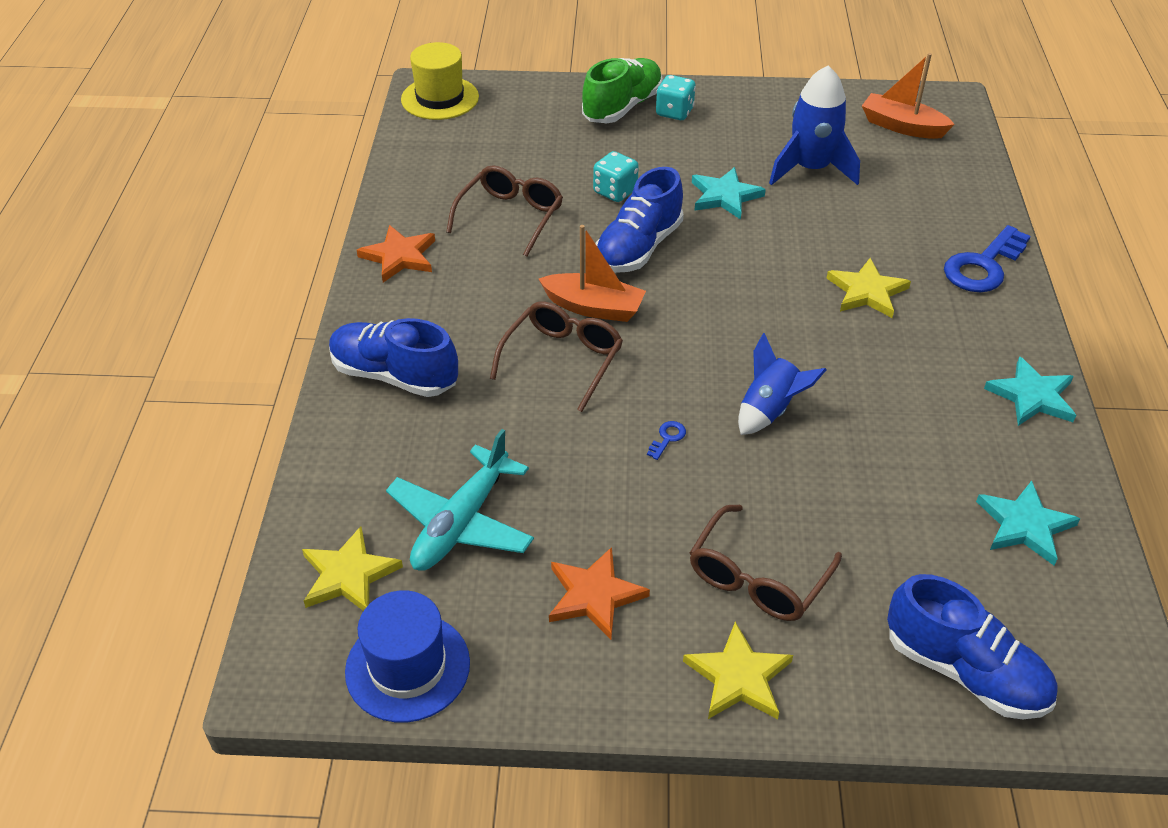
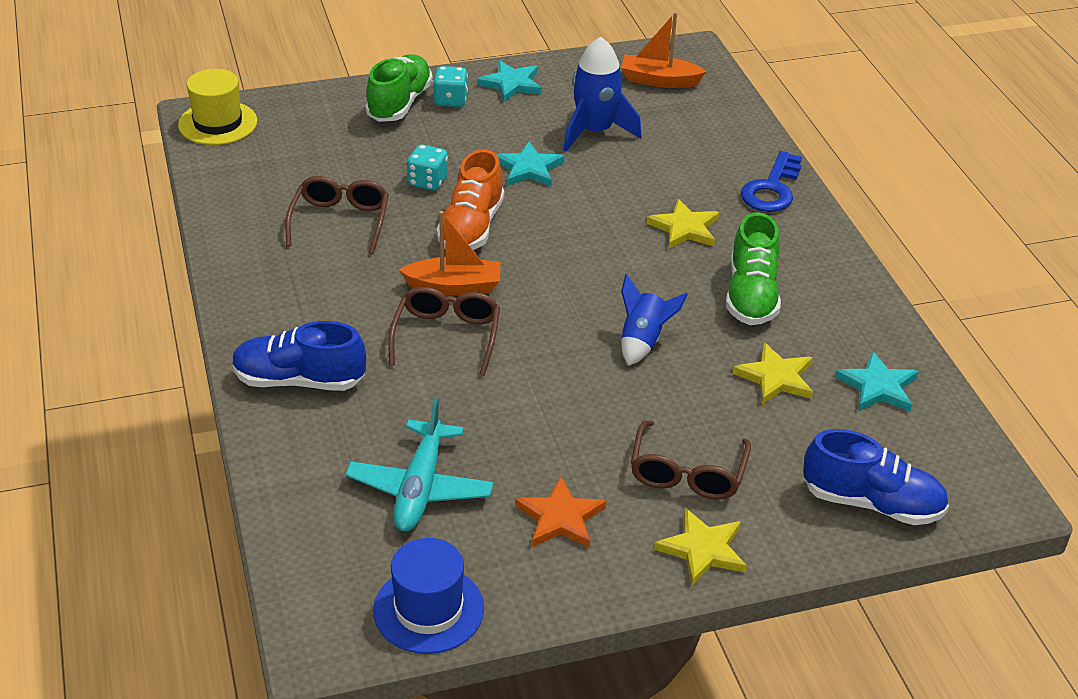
camera: 20 degrees left, 5 degrees down
yellow star [302,526,403,611] -> yellow star moved to [732,343,813,405]
orange star [357,225,435,282] -> none
blue shoe [596,167,684,273] -> orange shoe [436,149,504,250]
blue key [647,421,686,460] -> none
turquoise star [984,356,1076,426] -> turquoise star moved to [477,61,542,102]
none -> green shoe [726,212,781,325]

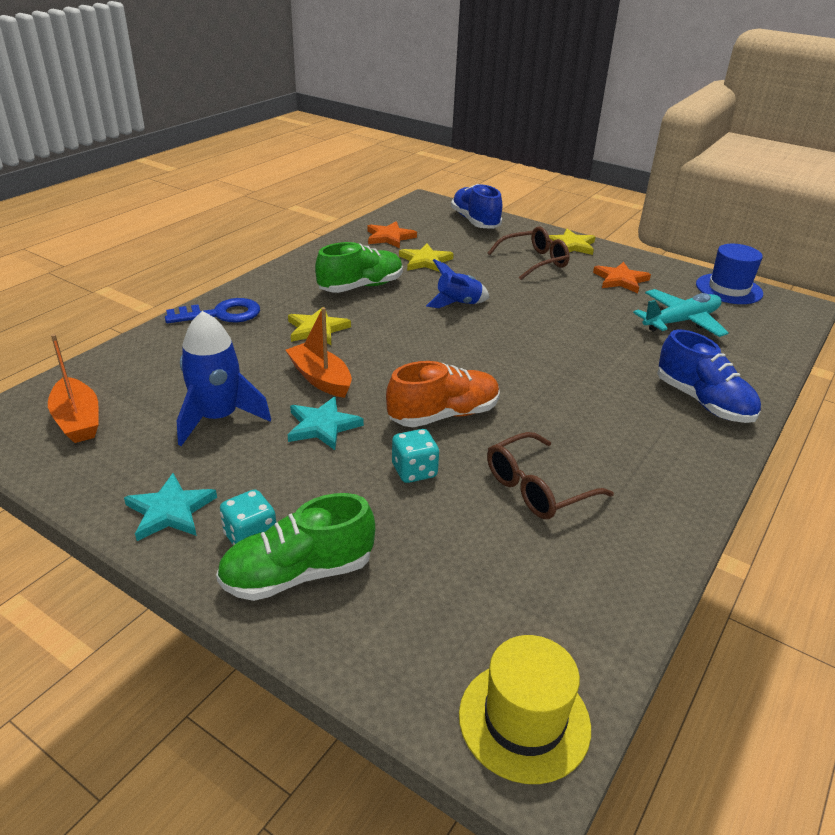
camera: 130 degrees left, 5 degrees down
brown glasses [388,287,500,376] -> none
orange boat [399,211,500,296] -> orange boat moved to [286,307,352,398]
turquoise star [835,351,919,412] -> orange star [367,221,417,248]

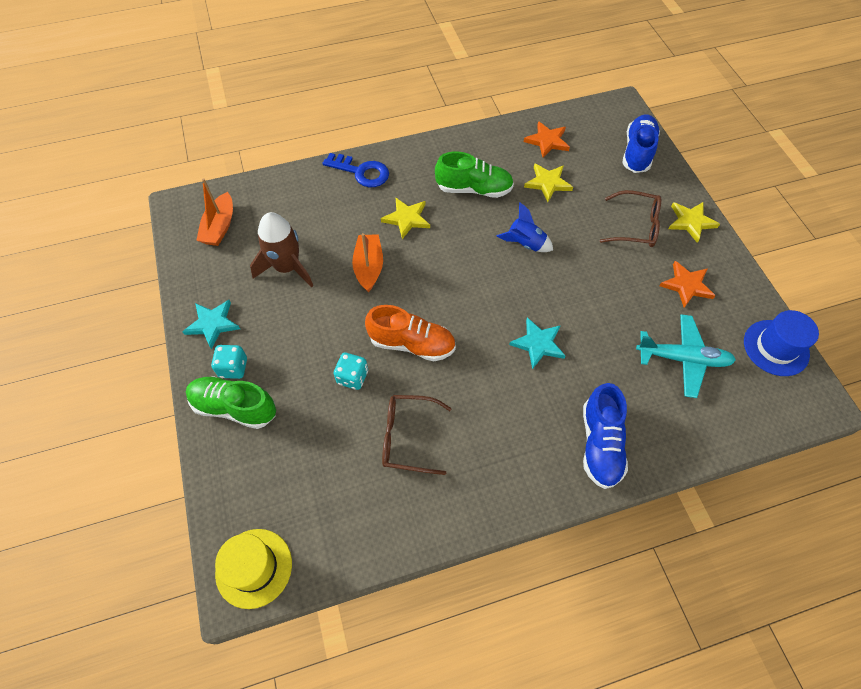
camera: 40 degrees right, 25 degrees up
blue rocket [177,311,271,446] -> brown rocket [250,212,313,288]
turquoise star [288,397,364,450] -> turquoise star moved to [509,317,565,369]

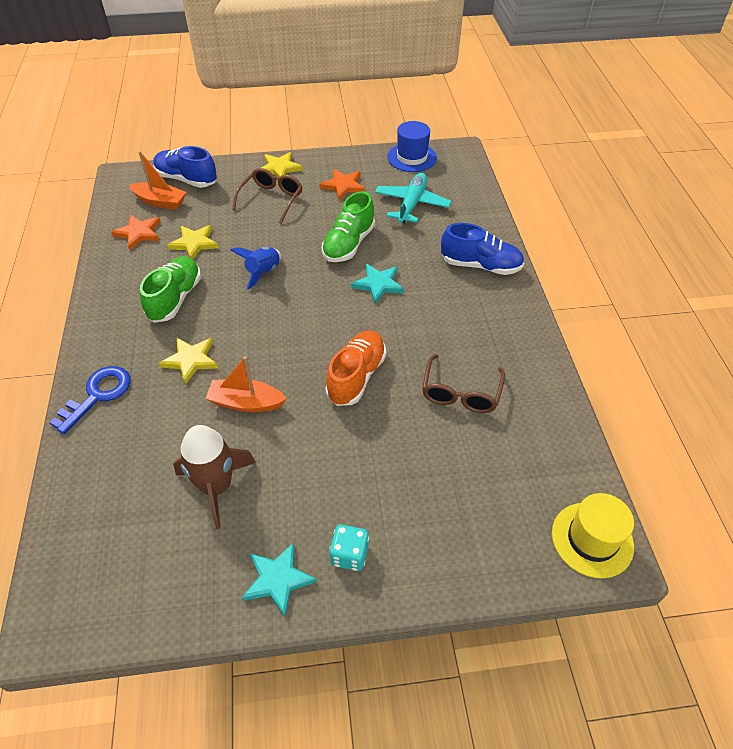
camera: 80 degrees left, 10 degrees down
green shoe [186,376,276,429] -> green shoe moved to [322,191,375,262]
orange boat [196,178,233,246] -> orange boat moved to [129,151,187,210]
turquoise dice [334,352,368,390] -> none

